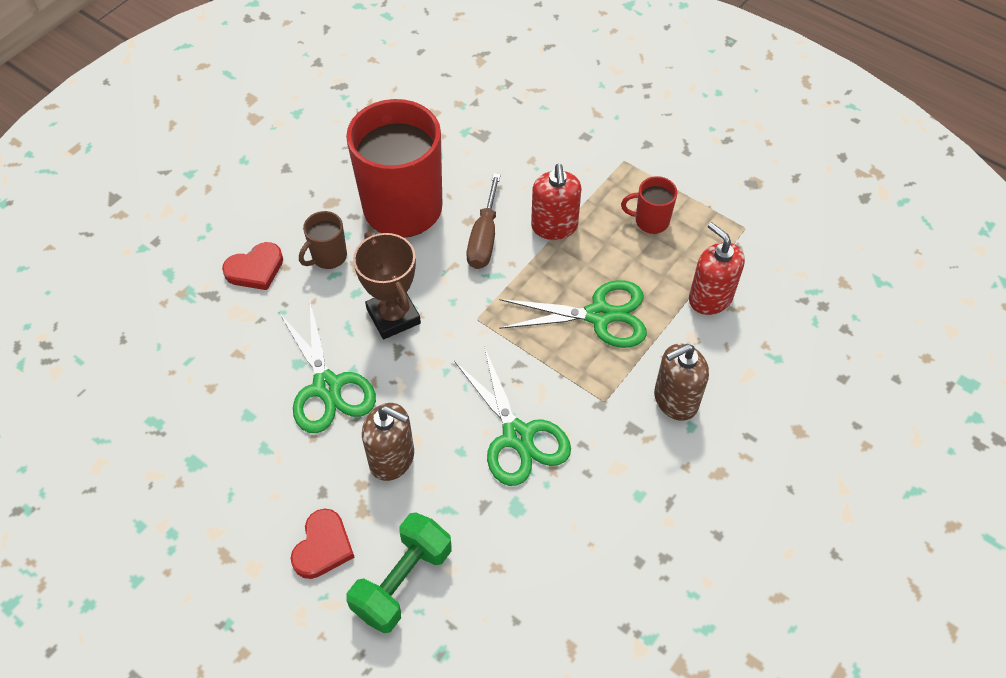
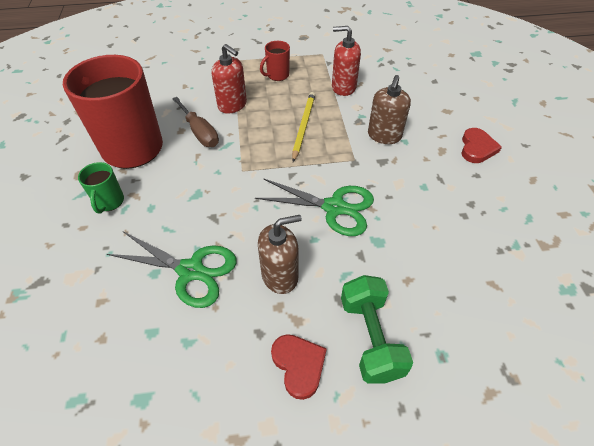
camera: 45 degrees left, 5 degrees down
red heart [222,242,283,290] -> red heart moved to [462,128,502,163]
brown mug [299,211,347,269] -> green mug [78,162,124,214]
brown trophy [353,232,421,339] -> none
green scissors [499,280,647,348] -> yellow pencil [292,92,315,162]

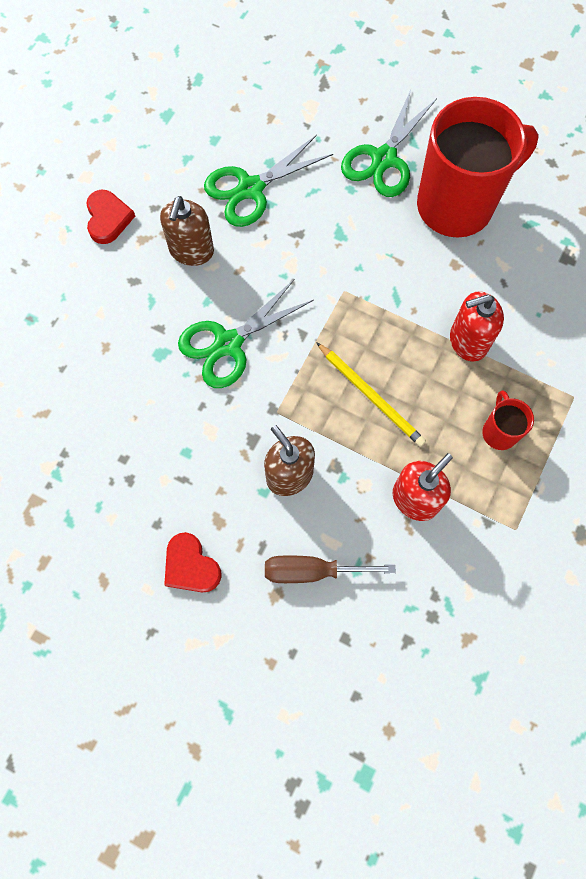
camera: 125 degrees right, 20 degrees up
green mug [78,162,124,214] -> green scissors [341,90,437,197]
brown screwdriver [172,97,219,147] -> brown screwdriver moved to [265,556,396,583]
red heart [271,334,327,400] -> red heart turned 105 degrees counterclockwise [86,190,135,244]
green dumbbell [341,275,413,384] -> none

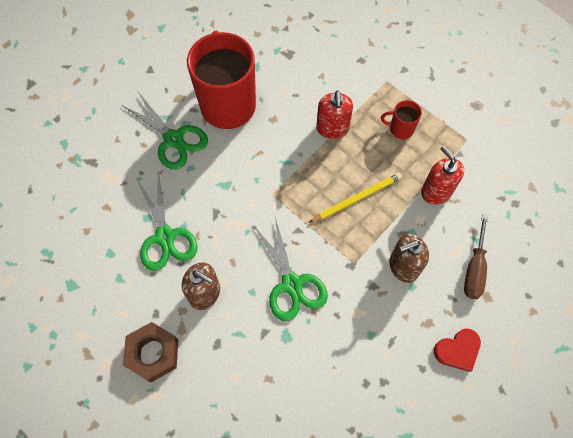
camera: 75 degrees left, 5 degrees down
red heart [86,190,135,244] -> brown nut [123,322,178,382]

